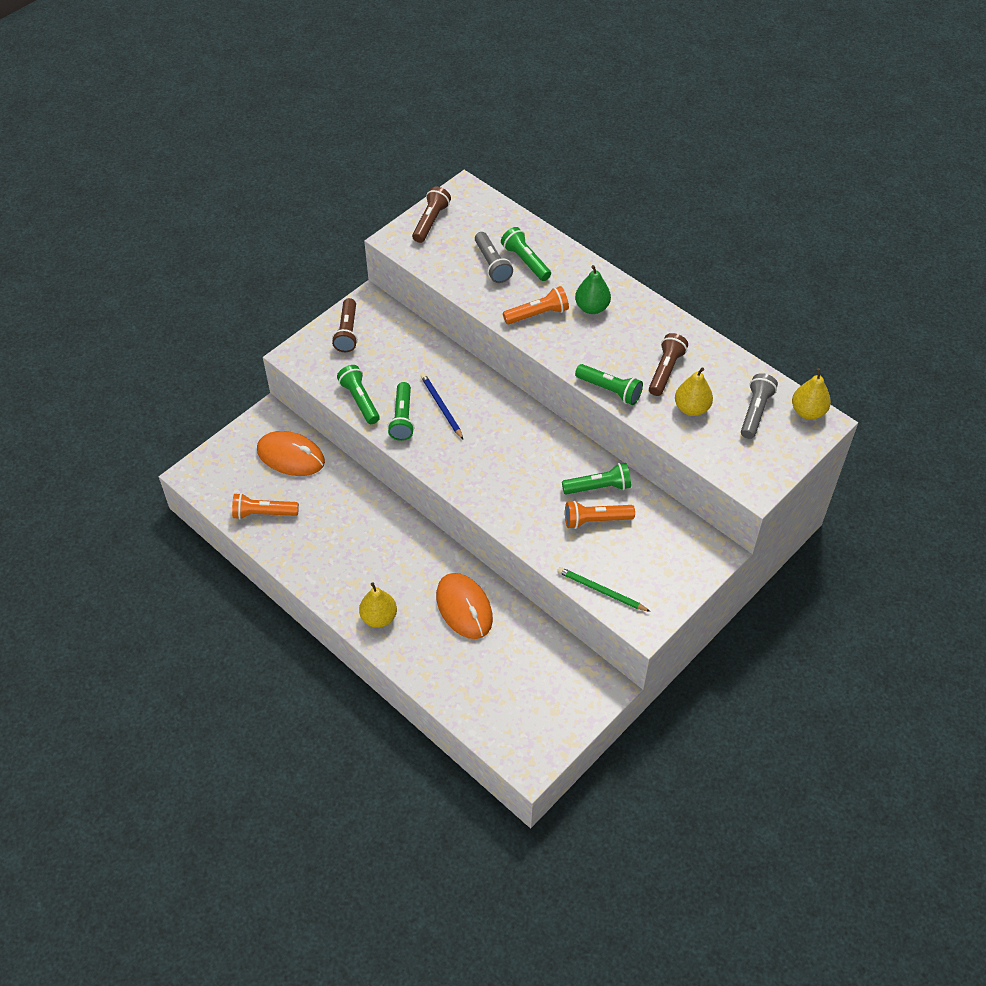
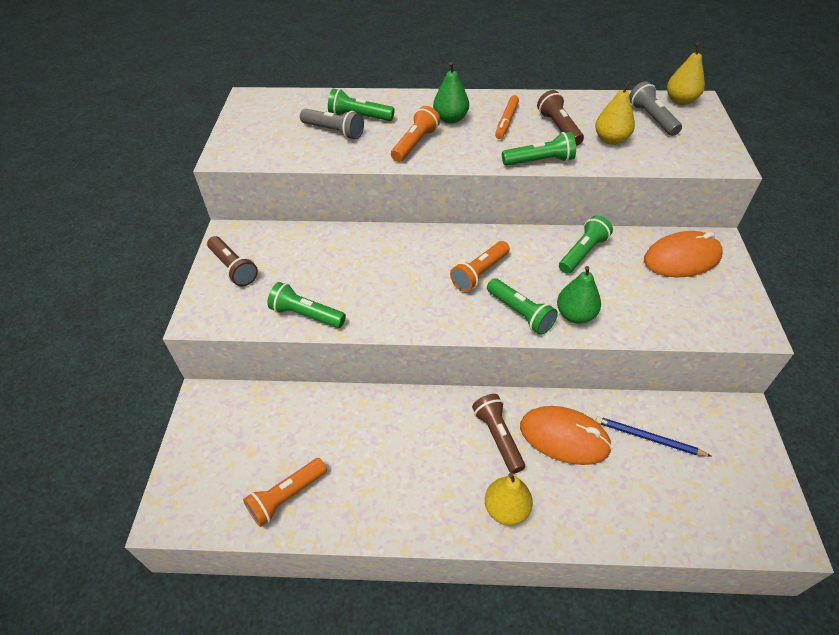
camera: 40 degrees left, 5 degrees down
orange mouse [257,431,325,476] -> orange mouse moved to [644,231,723,277]
green flashlight [387,382,414,441] -> green flashlight moved to [487,278,558,335]
brown flashlight [412,187,451,243] -> brown flashlight moved to [472,394,525,474]
blue pencil [421,374,463,439] -> blue pencil moved to [596,416,712,457]
green pencil [557,567,651,612] -> none
orange flashlight [565,501,635,529] -> orange flashlight moved to [450,241,510,292]
none -> orange marker [495,95,519,139]
none -> green pear [557,266,601,324]

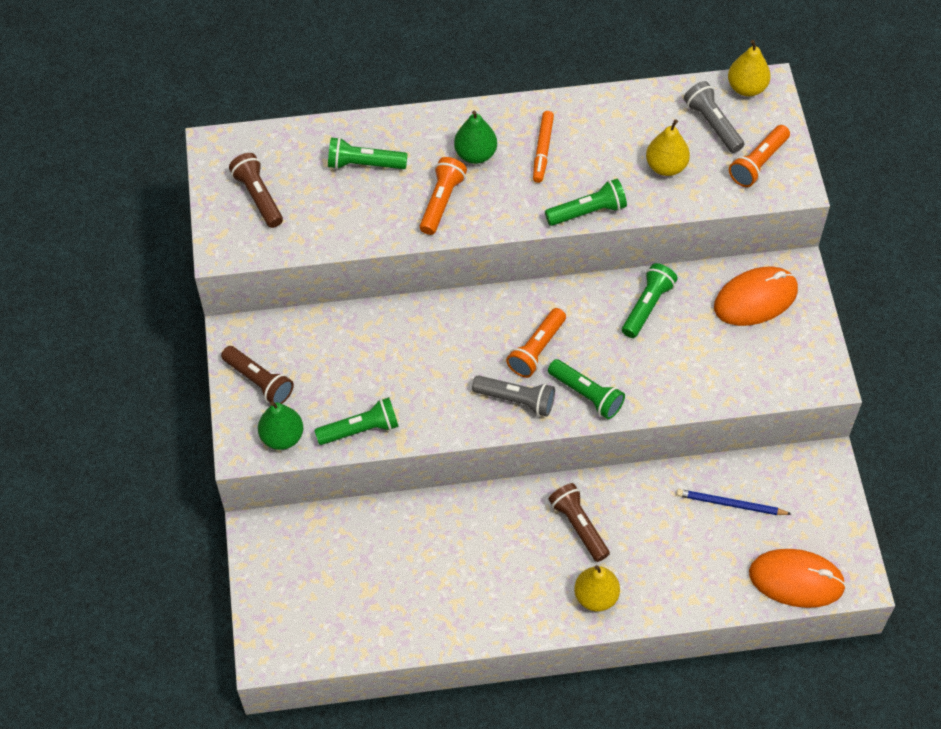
camera: 10 degrees left, 10 degrees up
orange flashlight [243,458,327,527] -> orange flashlight moved to [729,125,790,187]
green flashlight [267,282,346,328] -> green flashlight turned 150 degrees clockwise [314,397,399,445]
grey flashlight [300,109,364,140] -> grey flashlight moved to [472,375,555,416]
orange mouse [520,406,612,465] -> orange mouse moved to [749,549,846,608]
brown flashlight [537,90,584,146] -> brown flashlight moved to [229,153,283,228]
green pear [557,266,601,324] -> green pear moved to [258,401,303,450]

